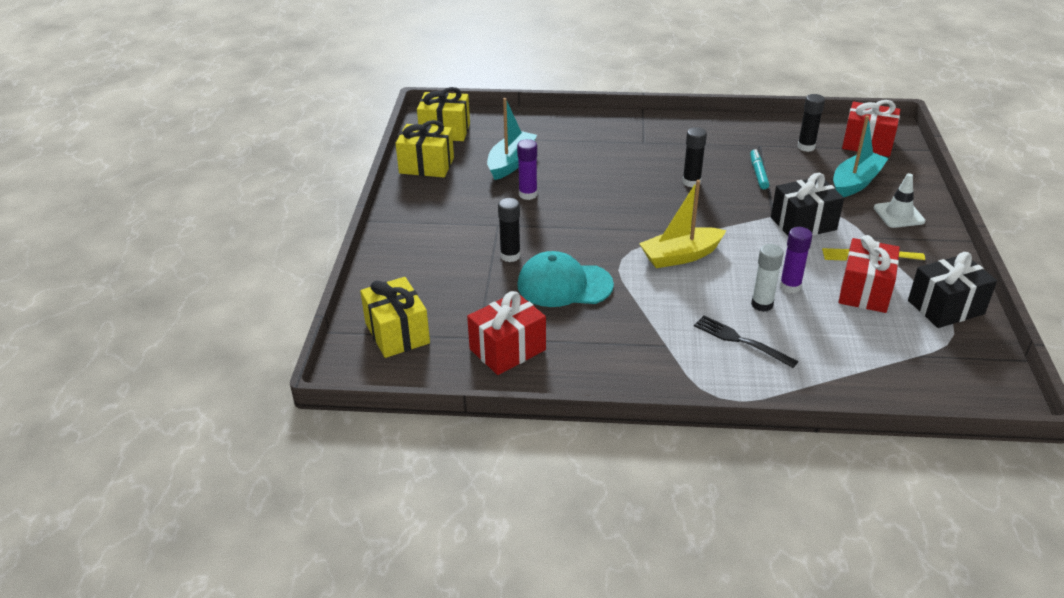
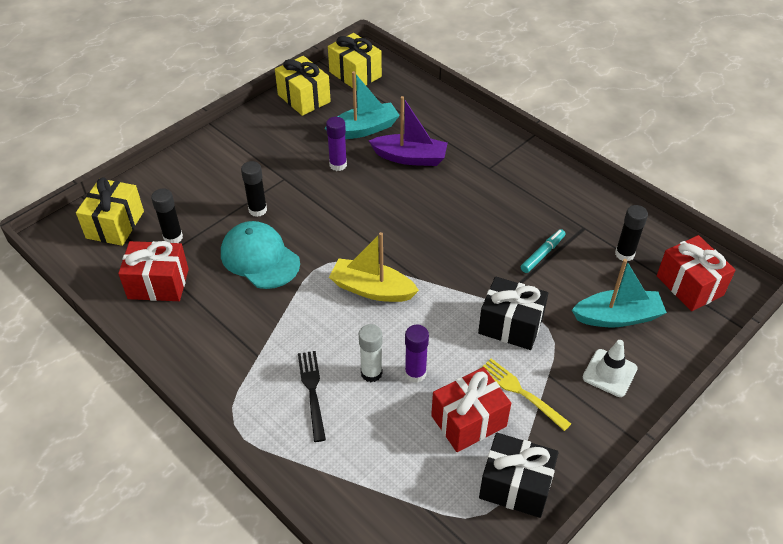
camera: 40 degrees right, 10 degrees up
black glue stick [682,127,707,187] -> black glue stick moved to [151,188,183,243]
none -> purple boat [369,96,448,166]

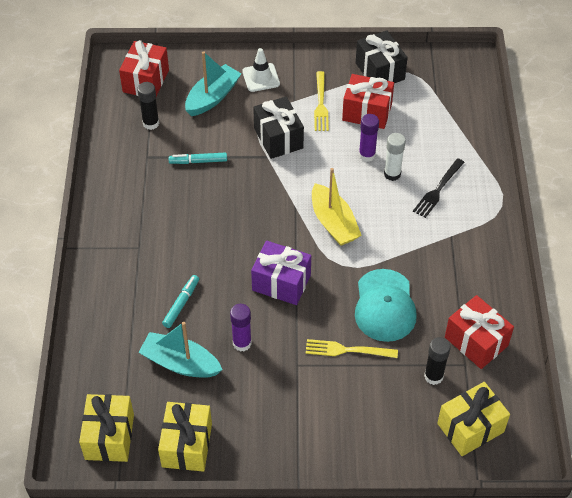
camera: 135 degrees left, 5 degrees up
black glue stick [241,161,267,217] -> yellow fork [306,339,398,358]
purple boat [369,96,448,166] -> turquoise marker [162,275,199,328]
turquoise boat [572,259,667,327] -> turquoise boat turned 90 degrees clockwise [185,51,241,116]
none -> purple gift [251,241,311,305]

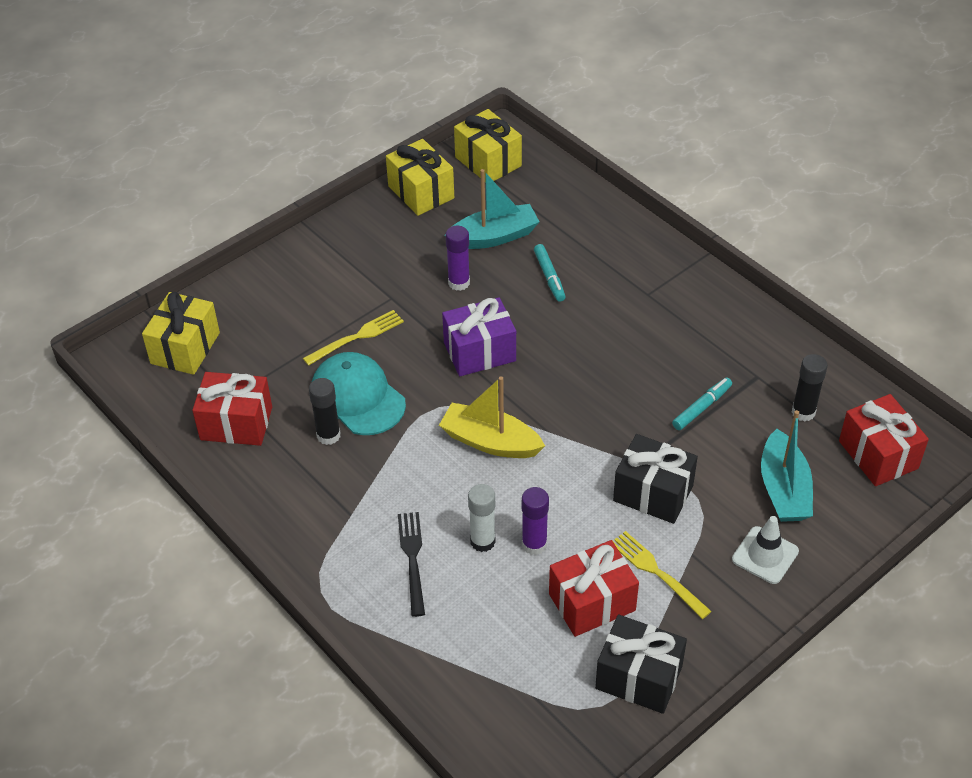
camera: 140 degrees right, 5 degrees down
black glue stick [424,337,451,385] -> black glue stick moved to [309,378,340,445]

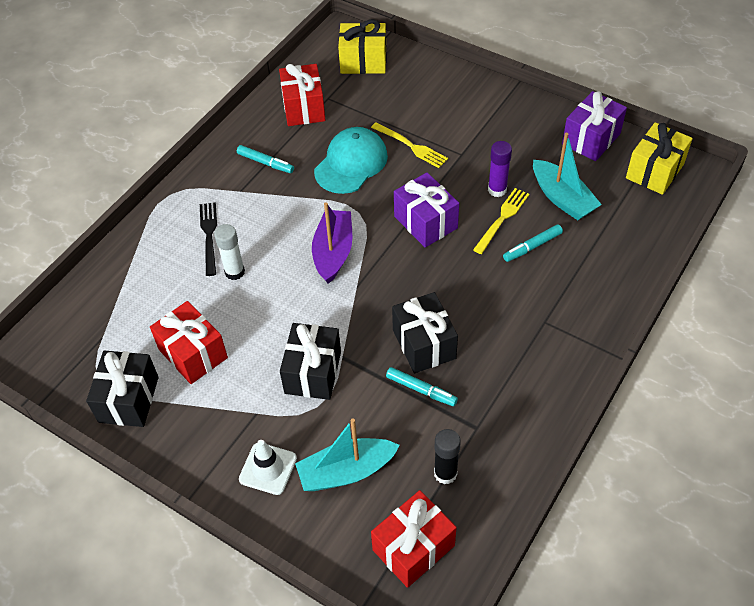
camera: 75 degrees right, 5 degrees up
black glue stick [309,378,340,445] -> none
yellow gift [386,139,454,216] -> purple gift [562,91,627,161]
black fork [398,512,425,617] -> black fork turned 75 degrees counterclockwise [200,202,217,276]
yellow boat [439,376,545,458] -> purple boat [312,202,352,284]
purple glue stick [522,487,549,555] -> none
yellow fork [613,531,712,619] -> yellow fork moved to [473,188,529,254]
none -> turquoise marker [237,145,294,173]
none -> black gift [392,292,458,373]

